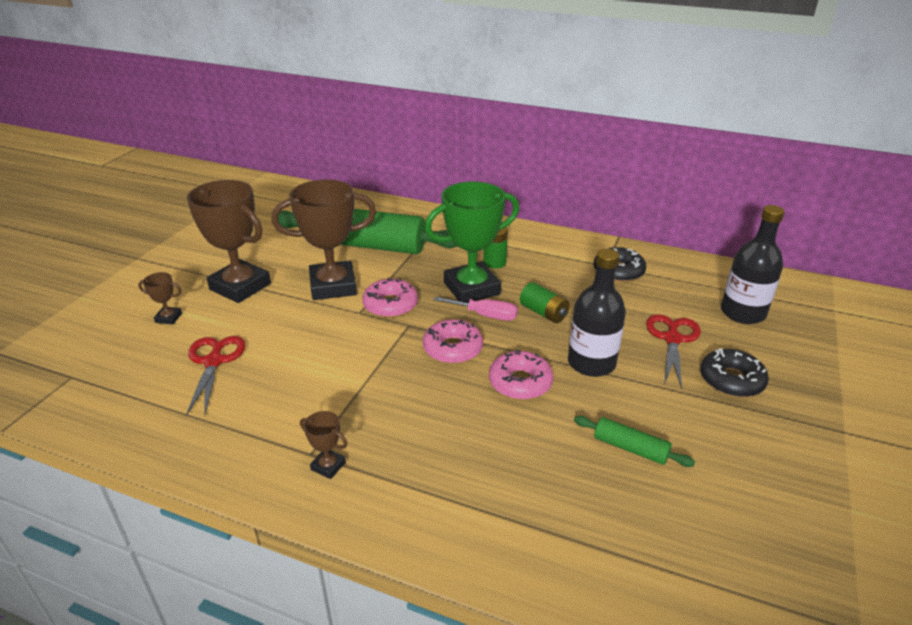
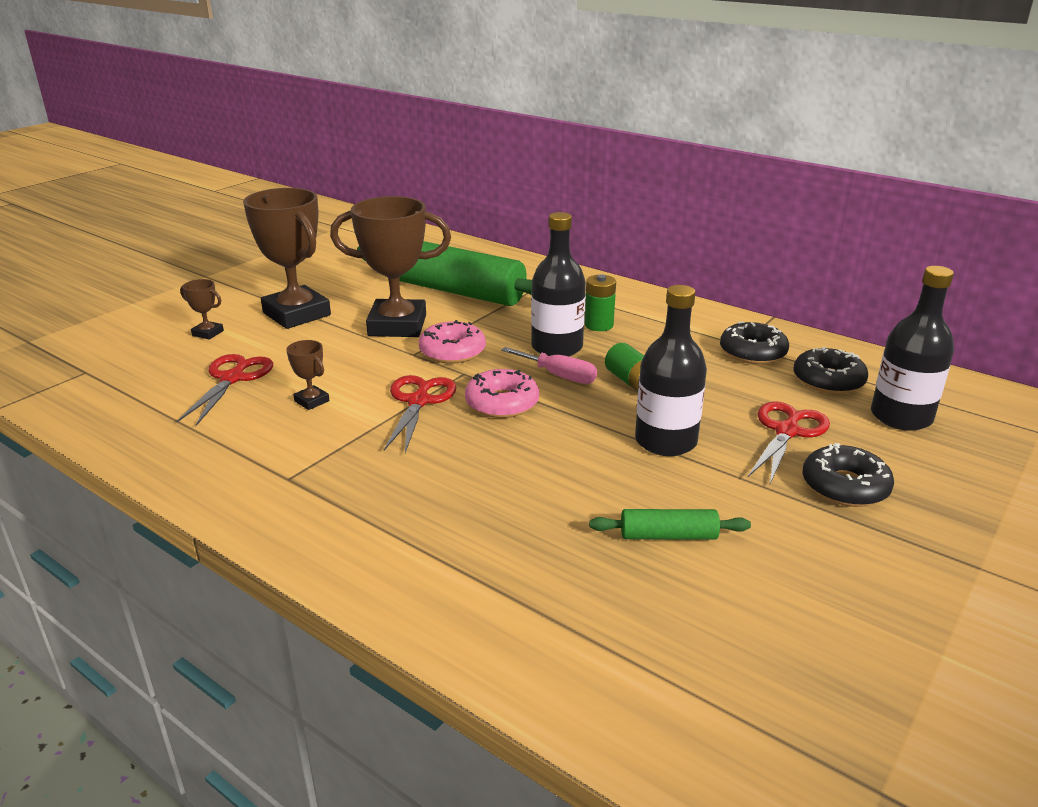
camera: 15 degrees right, 5 degrees down
brown trophy [300,411,348,479] -> brown trophy moved to [286,340,330,410]
green trophy [424,181,519,303] -> black bottle [531,212,586,357]
pink donut [489,349,554,400] -> none
green rolling pin [574,416,695,467] -> green rolling pin turned 45 degrees counterclockwise [589,509,751,540]
none -> red scissors [384,375,456,453]
none -> black donut [793,347,868,394]

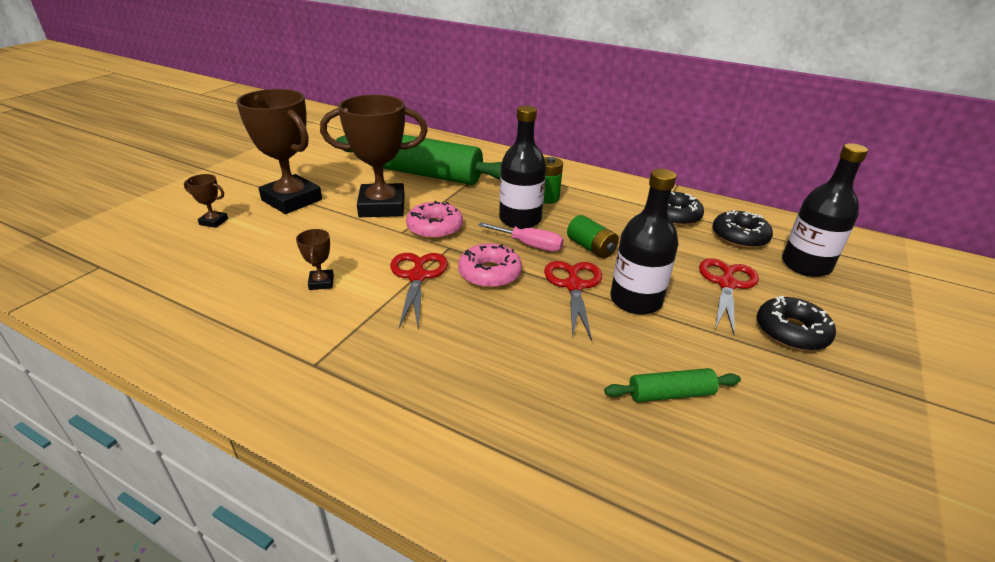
camera: 10 degrees left, 5 degrees up
red scissors [176,354,273,426] -> red scissors moved to [544,261,602,341]
brown trophy [286,340,330,410] -> brown trophy turned 45 degrees clockwise [296,229,334,290]

